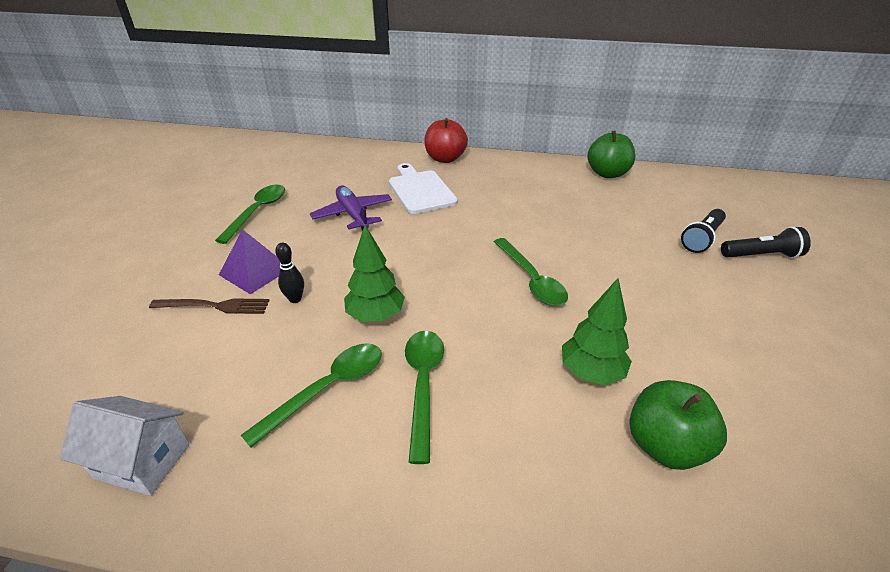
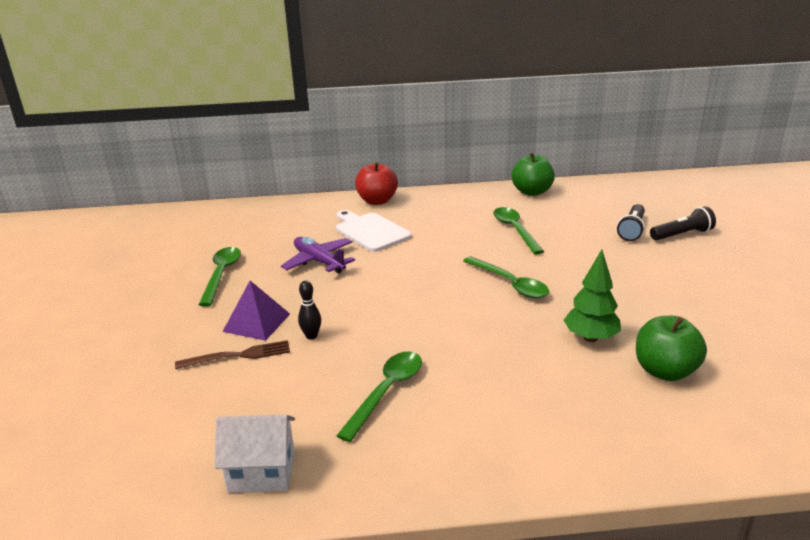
camera: 15 degrees left, 10 degrees down
green tree [344,225,405,322] -> none
green spoon [405,331,444,464] -> green spoon moved to [493,207,544,254]

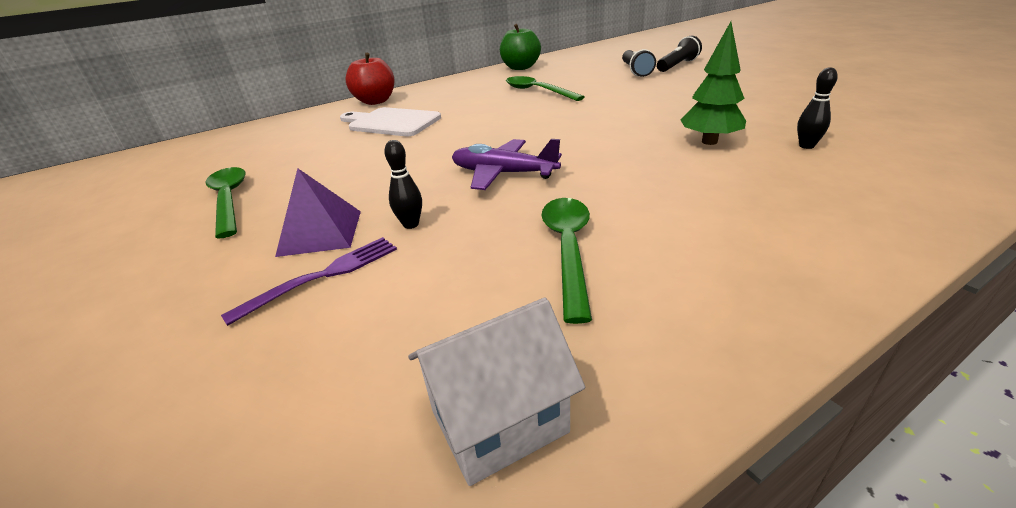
camera: 25 degrees left, 5 degrees up
brown fork [175,340,290,369] -> purple fork [221,237,397,326]
purple plane [281,237,355,274] -> purple plane moved to [452,139,562,190]
green spoon [463,256,549,298] -> none
green apple [636,316,707,381] -> black bowling pin [797,67,838,149]

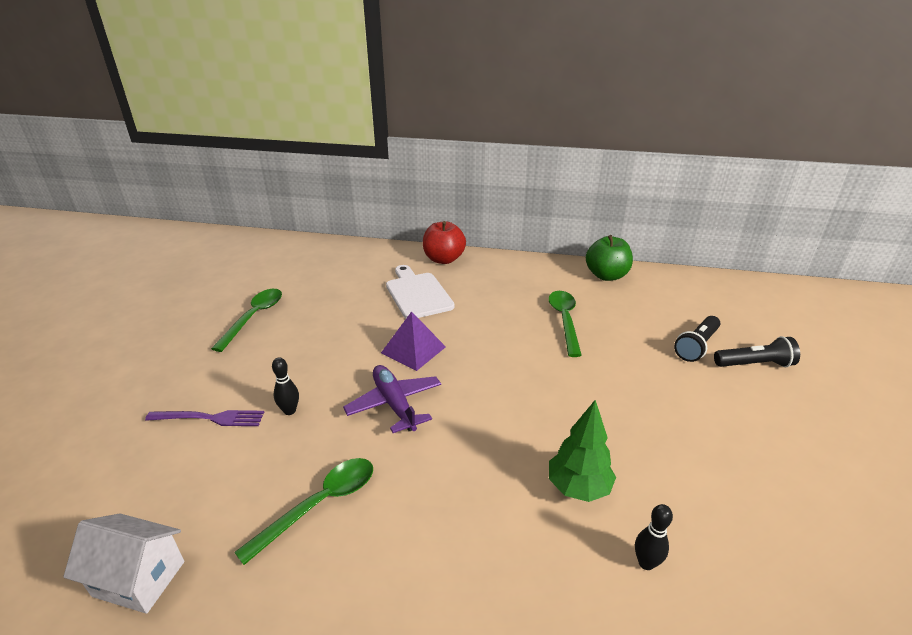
camera: 40 degrees right, 0 degrees up
purple pyramid [275,168,361,257] -> purple pyramid moved to [381,311,446,371]

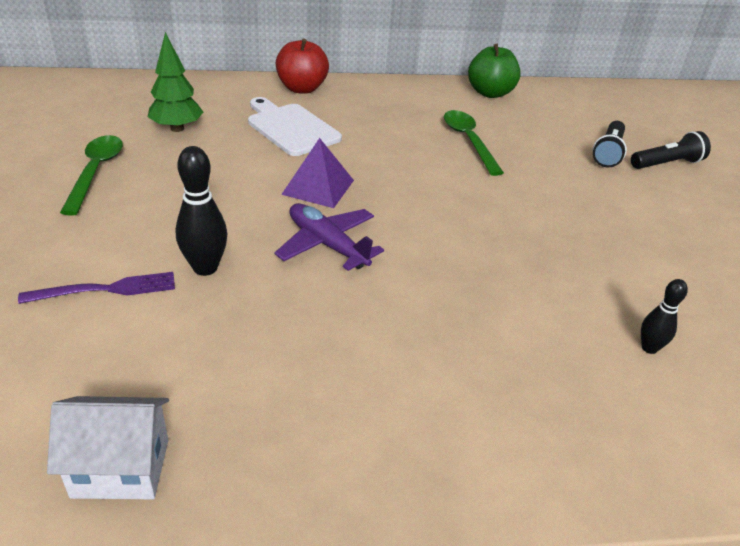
camera: 20 degrees left, 5 degrees up
green spoon [234,458,373,565] -> none
black bowling pin [272,357,299,415] -> black bowling pin [175,146,227,276], size x1.65
green tree [549,400,616,502] -> green tree moved to [148,32,203,132]

